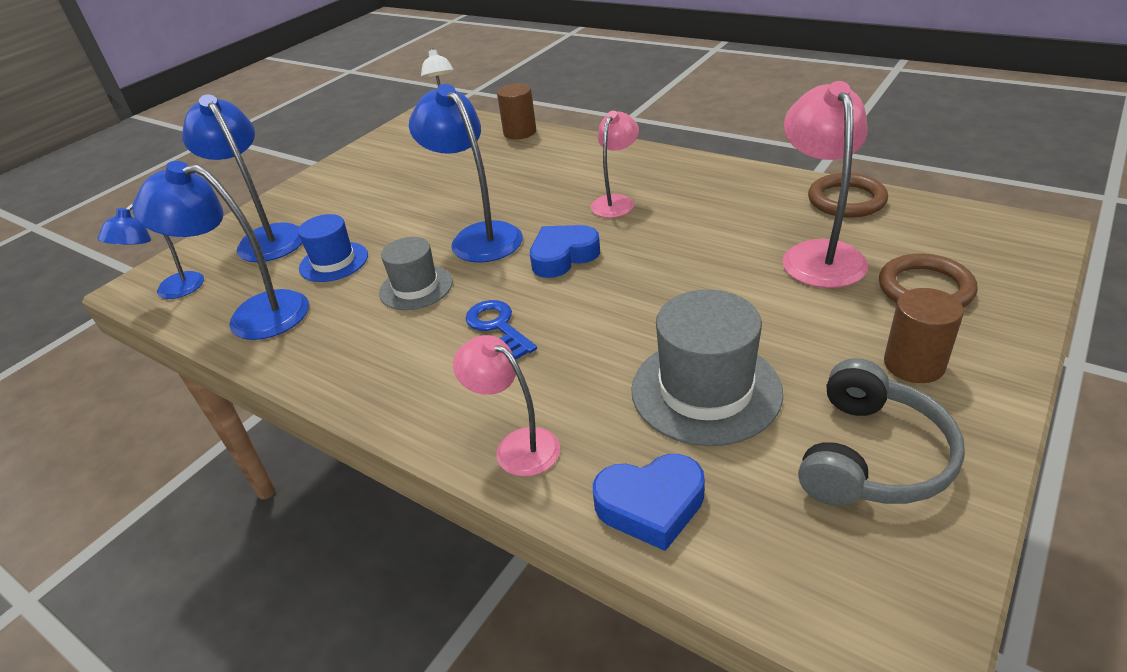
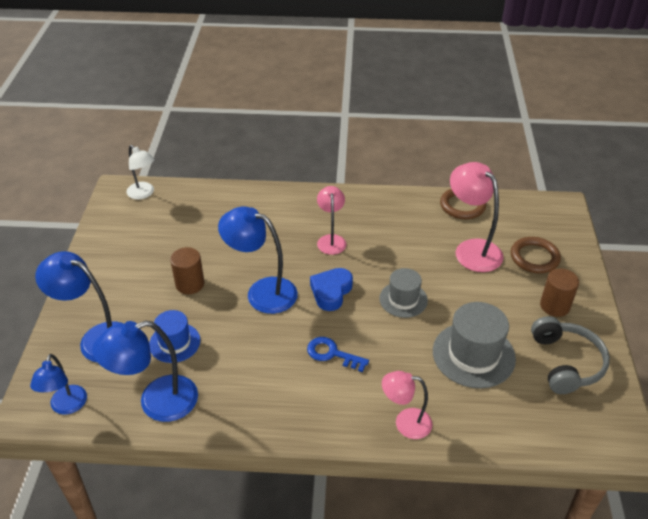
camera: 35 degrees left, 5 degrees up
grey hat [379,237,453,310] -> grey hat moved to [379,268,428,318]
brown cylinder [497,83,536,140] -> brown cylinder moved to [170,247,204,294]
blue heart [593,454,705,551] -> none

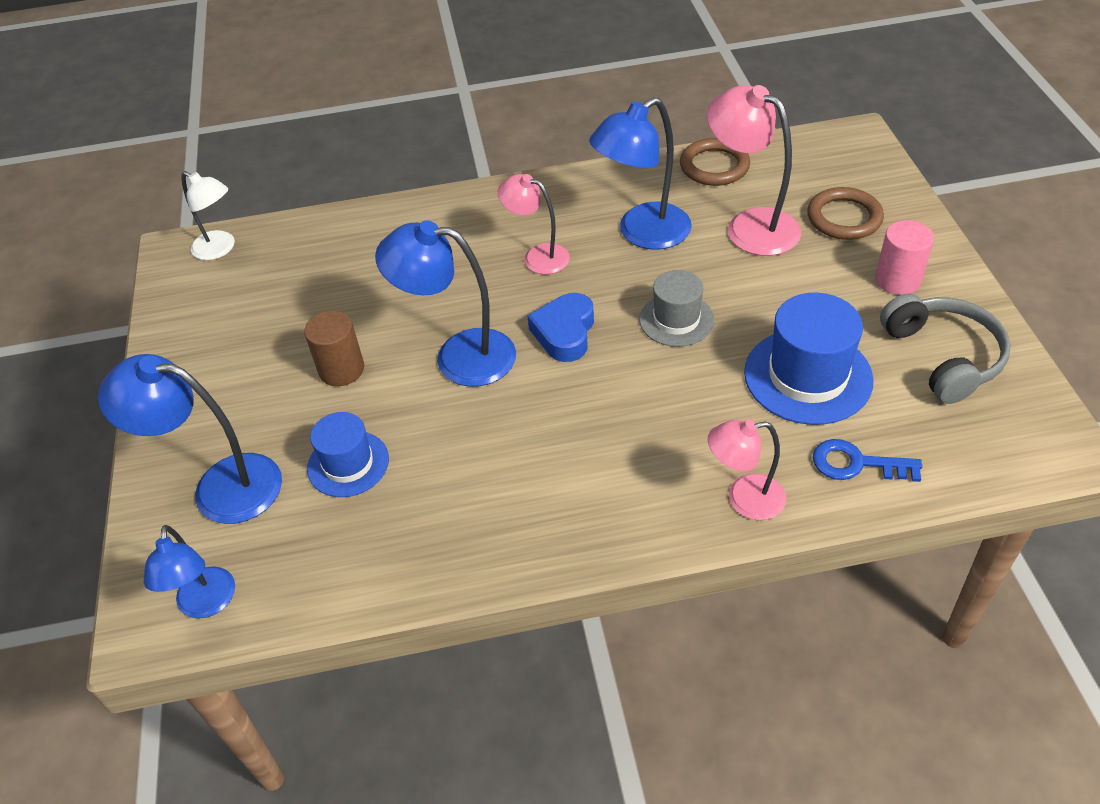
camera: 10 degrees left, 5 degrees up
blue lamp [92,321,198,422] -> blue lamp moved to [589,97,692,250]
blue key [307,337,369,372] -> blue key moved to [813,439,922,482]
pink lamp [317,186,346,255] -> pink lamp turned 45 degrees counterclockwise [498,174,570,274]
grey hat [433,302,516,389] -> blue hat [744,293,874,425]
brown cylinder [540,268,579,317] -> pink cylinder [875,220,934,295]

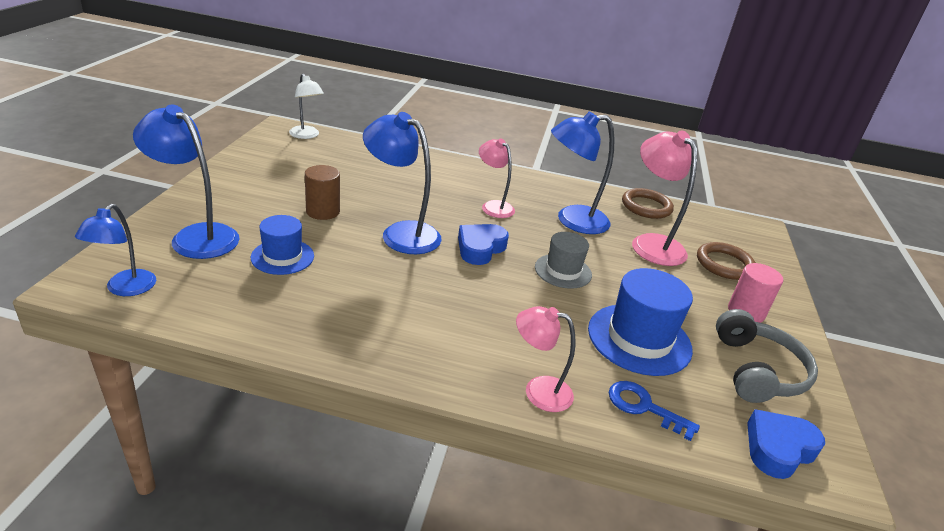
camera: 15 degrees right, 15 degrees down
none -> blue heart [747,409,825,479]

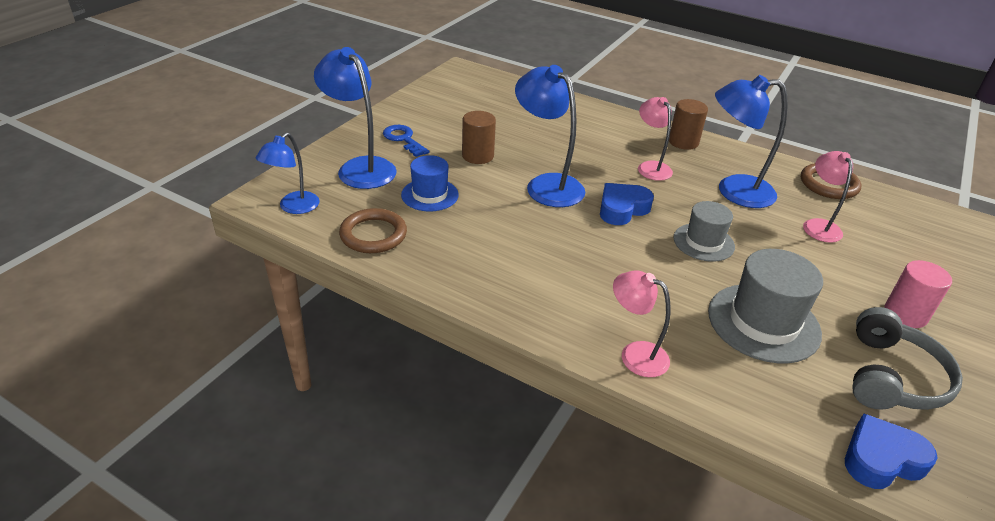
camera: 20 degrees right, 5 degrees up
white lamp [289,74,324,139] -> none
blue hat [588,268,693,376] -> grey hat [708,249,823,363]
blue key [609,381,700,441] -> blue key moved to [383,125,429,157]
pink lamp [632,130,697,266] -> pink lamp [803,151,853,243], size x0.63
brown ring [697,242,756,280] -> brown ring moved to [339,208,407,253]
none -> brown cylinder [669,99,708,150]

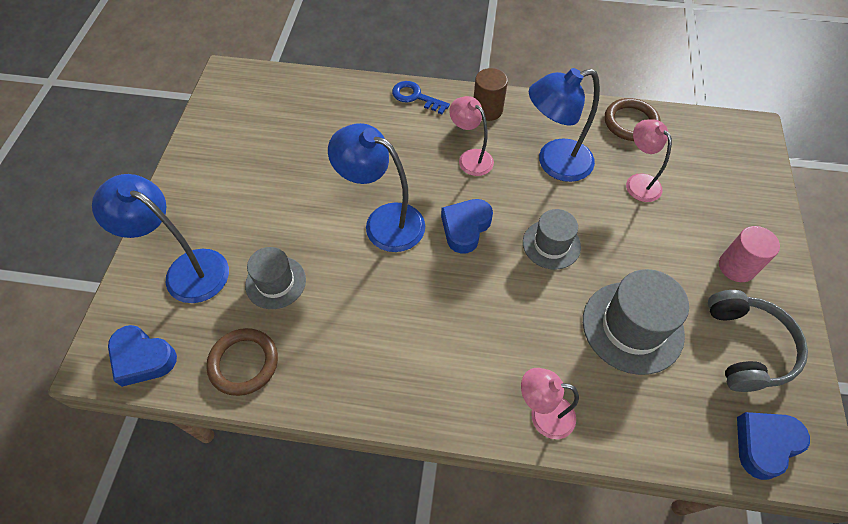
camera: 20 degrees left, 20 degrees up
blue lamp [256,132,319,214] -> blue heart [108,325,177,387]
blue key [383,125,429,157] -> blue key moved to [392,81,450,114]
blue hat [401,155,459,212] -> grey hat [245,247,306,309]
brown cylinder [462,111,496,164] -> none

